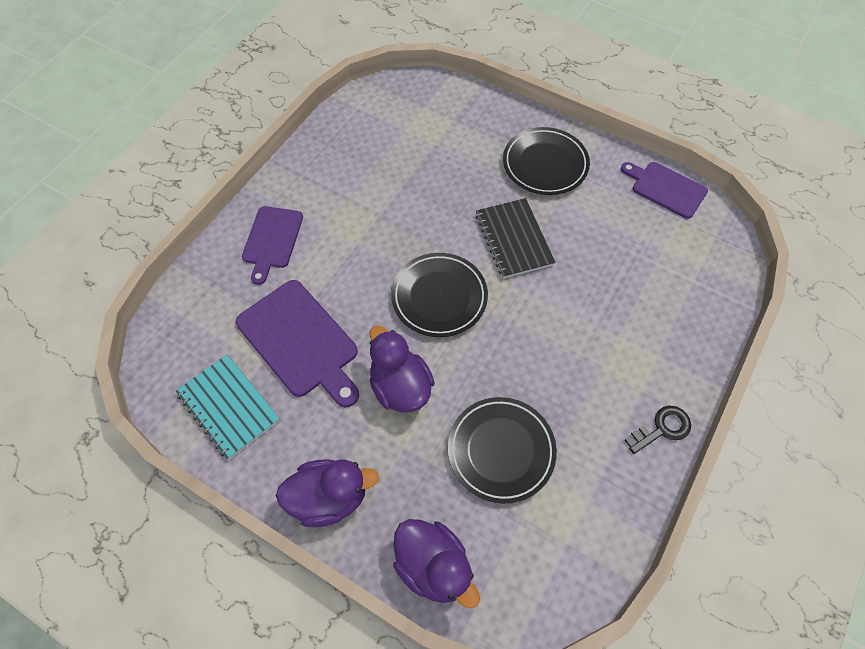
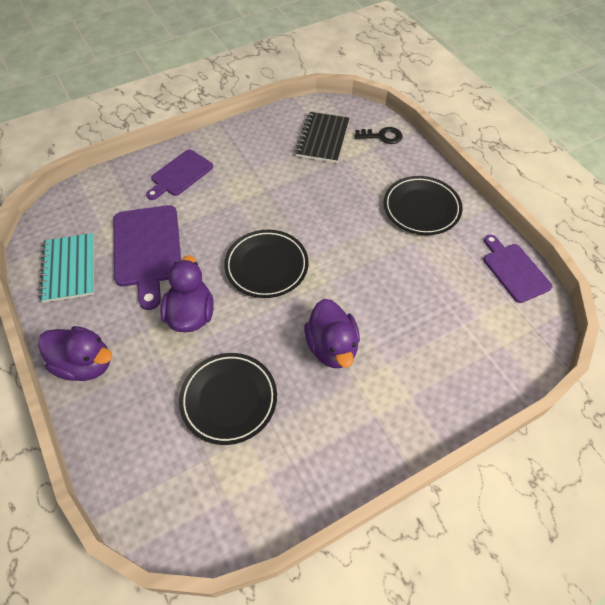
camera: 30 degrees right, 5 degrees down
purple duck [393,519,480,608] -> purple duck moved to [304,299,360,368]
black notebook [476,198,555,278] -> black notebook moved to [295,112,349,163]
black key [625,406,691,454] -> black key moved to [354,127,403,144]

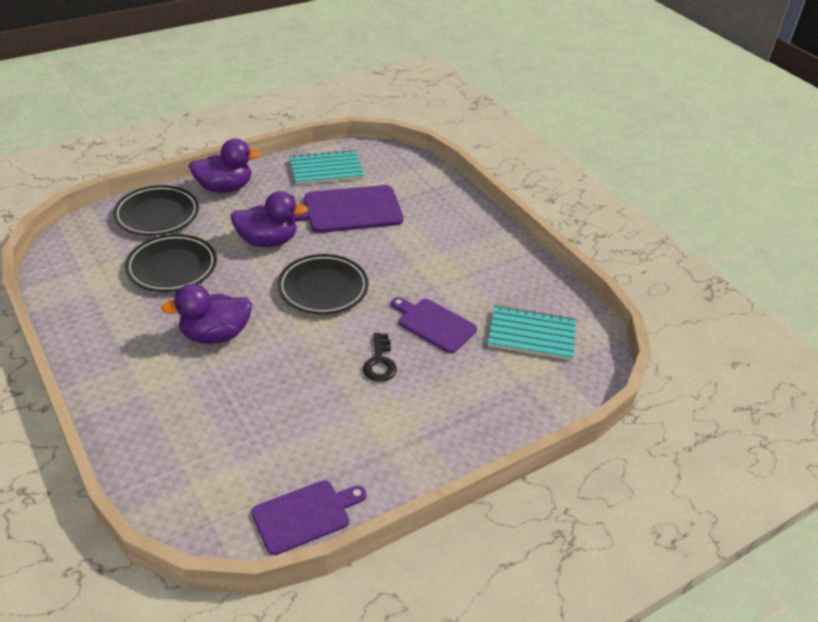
camera: 85 degrees right, 15 degrees down
purple duck [38,326,112,381] -> purple duck turned 120 degrees counterclockwise [189,139,261,193]
purple cutting board [146,150,213,200] -> purple cutting board moved to [391,297,477,353]
black notebook [295,112,349,163] -> turquoise notebook [488,305,576,360]
black key [354,127,403,144] -> black key moved to [363,333,397,382]
black plate [384,176,463,235] -> black plate moved to [113,185,199,236]

